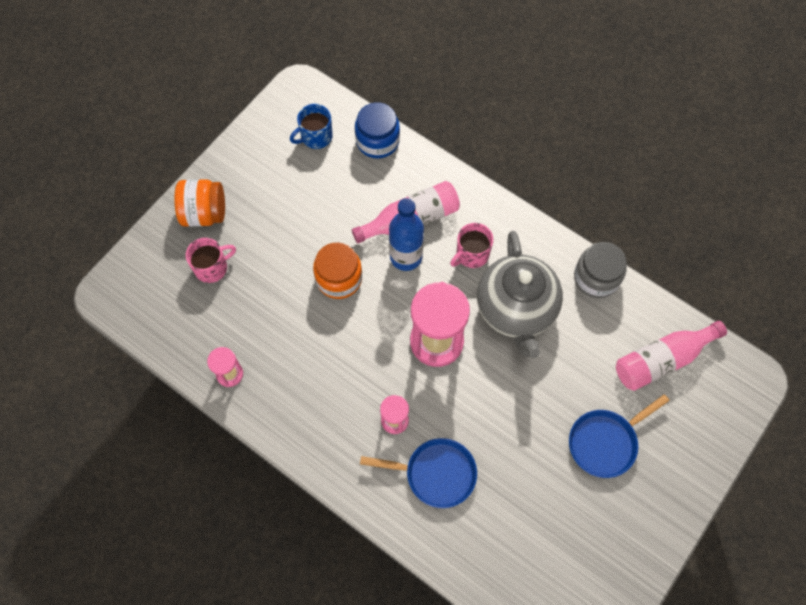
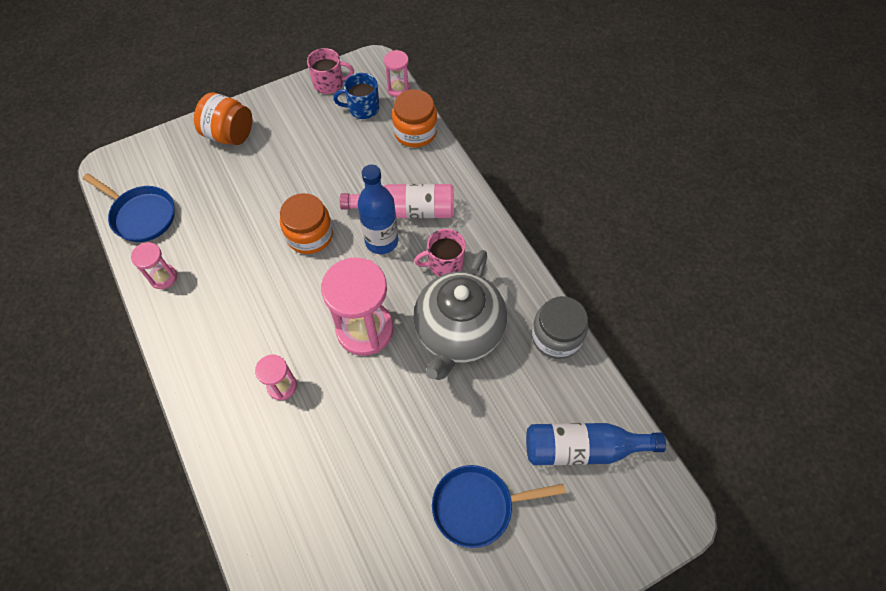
camera: 25 degrees right, 5 degrees down
pink mug [186,238,236,283] -> pink mug moved to [307,48,354,94]
blue jar [355,102,400,159] -> orange jar [392,89,437,148]
blue pan [360,438,477,508] -> blue pan moved to [83,173,175,242]
pink bottle [616,321,727,391] -> blue bottle [526,423,666,465]
none -> pink hourglass [384,50,410,97]

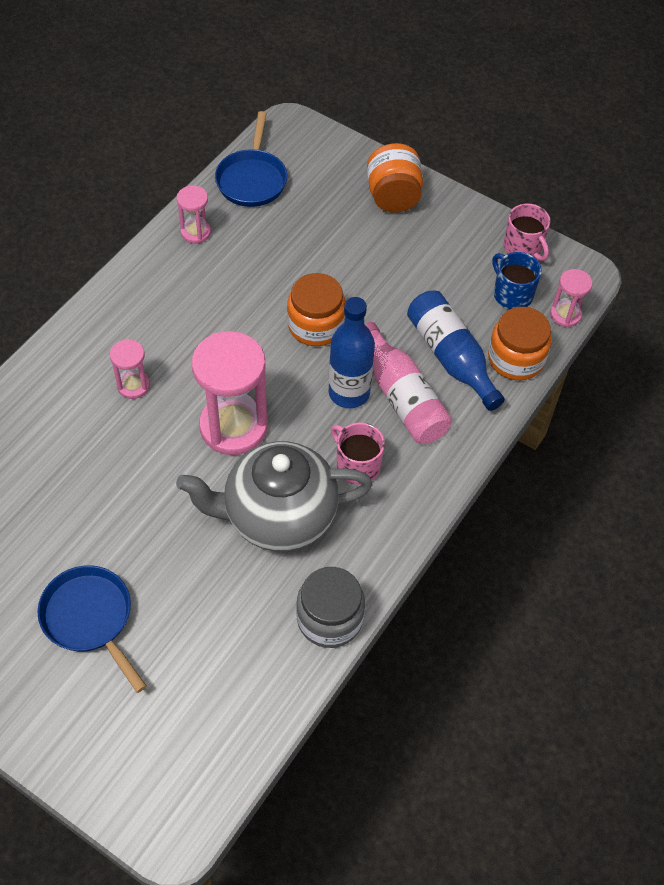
camera: 60 degrees right, 5 degrees down
blue bottle [526,423,666,465] -> blue bottle moved to [407,291,505,411]

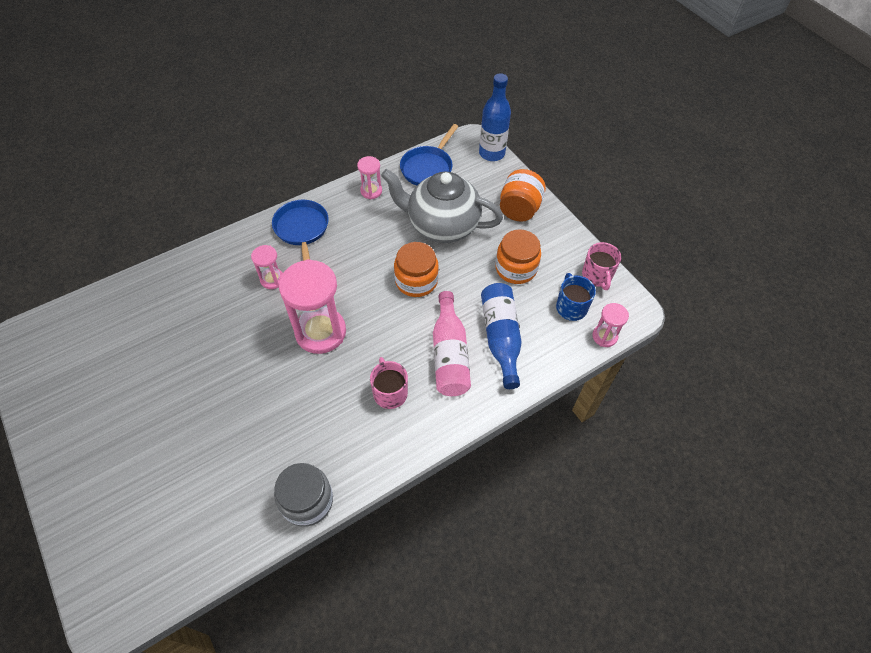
camera: 25 degrees right, 0 degrees up
blue pan [38,565,146,693] -> blue pan moved to [272,200,329,261]
grey teapot [176,441,373,551] -> grey teapot moved to [381,169,503,243]
blue bottle [329,297,375,408] -> blue bottle moved to [479,73,511,161]
orange jar [488,307,552,380] -> orange jar moved to [495,229,541,284]

